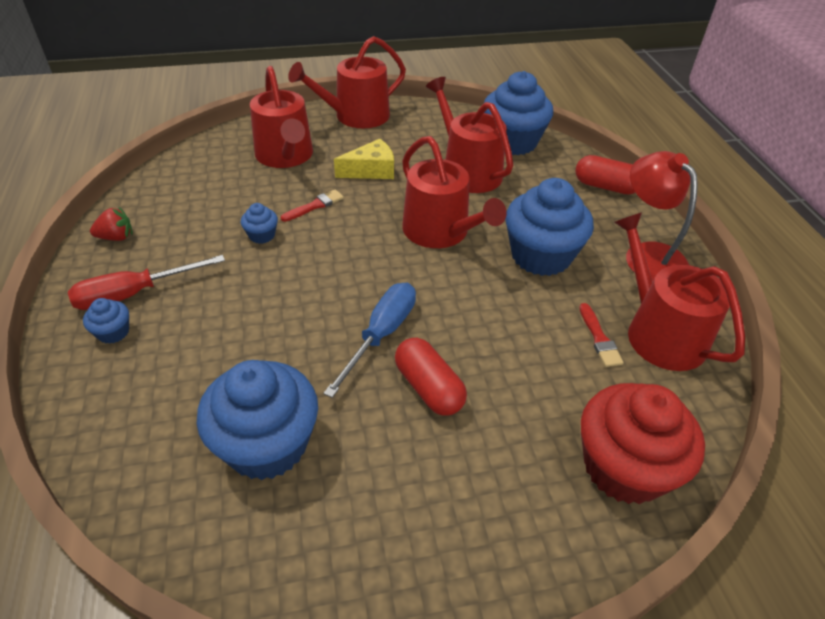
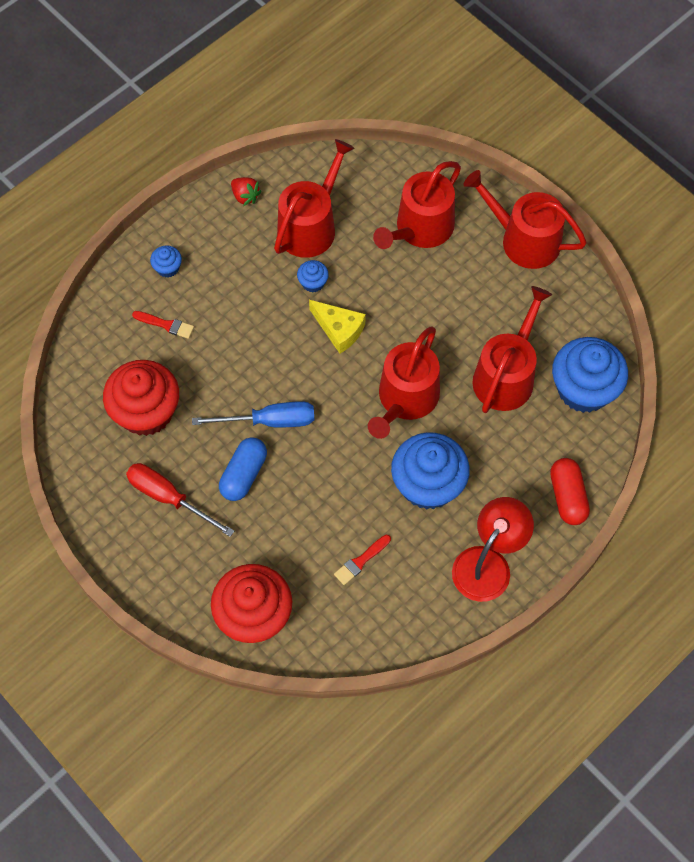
camera: 60 degrees right, 20 degrees up
red screwdriver [68,255,225,310] -> red screwdriver moved to [126,463,234,537]
blue cupcake [197,360,318,480] -> red cupcake [103,360,179,436]
red brush [281,189,344,222] -> red brush moved to [132,311,194,339]
yellow cheese [334,139,394,179] -> yellow cheese moved to [309,300,366,354]
red capsule [395,338,467,416] -> blue capsule [219,437,267,501]
red watering can [614,212,745,371] -> red watering can moved to [274,139,354,258]

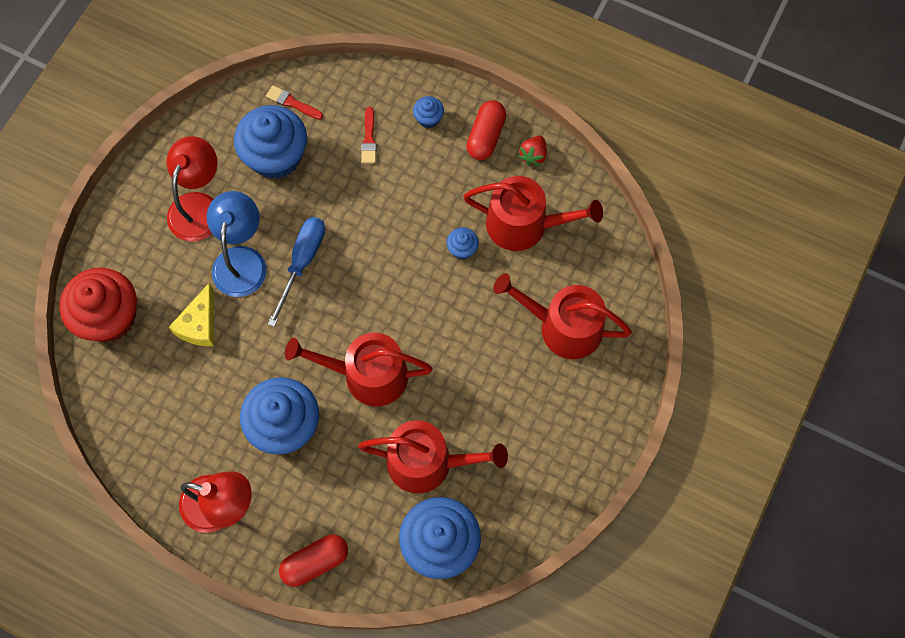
camera: 70 degrees right, 5 degrees up
red cupcake [103,360,179,436] -> blue cupcake [234,105,307,179]
red screwdriver [126,463,234,537] -> red lamp [166,136,217,241]
blue screwdriver [192,401,314,428] -> blue screwdriver turned 135 degrees counterclockwise [268,217,325,327]
blue capsule [219,437,267,501] -> blue lamp [207,191,266,297]
yellow cheese [309,300,366,354] -> yellow cheese moved to [169,282,214,346]
red brush [334,535,391,585] -> red brush moved to [266,85,323,120]
red watering can [464,170,587,269] -> none
none -> red capsule [466,100,506,160]

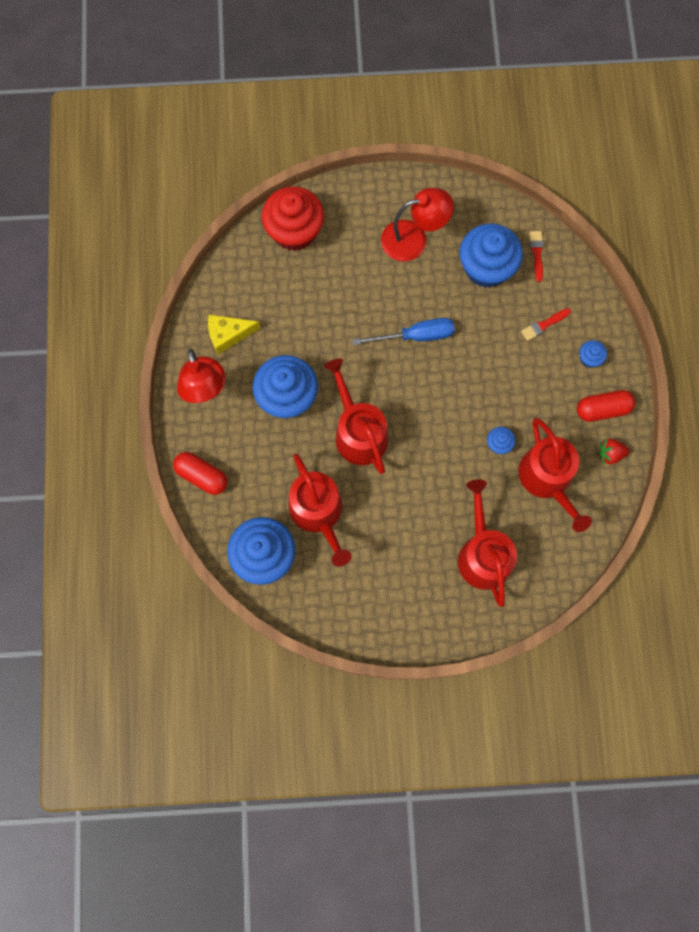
camera: 60 degrees right, 5 degrees up
yellow cheese [169,282,214,346] -> yellow cheese moved to [208,315,260,354]
blue lamp [207,191,266,297] -> none

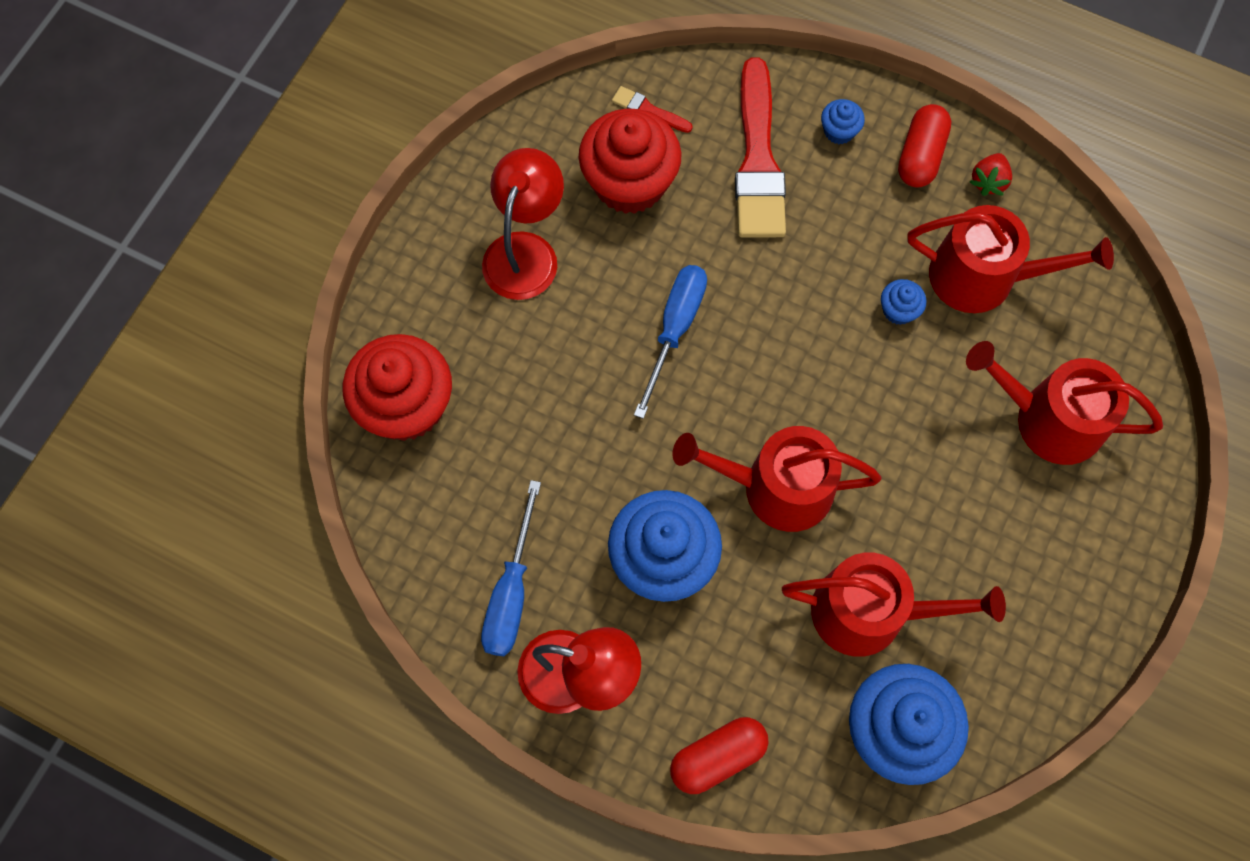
camera: 60 degrees left, 5 degrees down
yellow cheese [208,315,260,354] -> blue screwdriver [481,480,541,656]
blue cupcake [459,224,523,288] -> red cupcake [579,109,681,214]
red brush [521,308,571,341] -> red brush [735,57,786,237], size x2.33

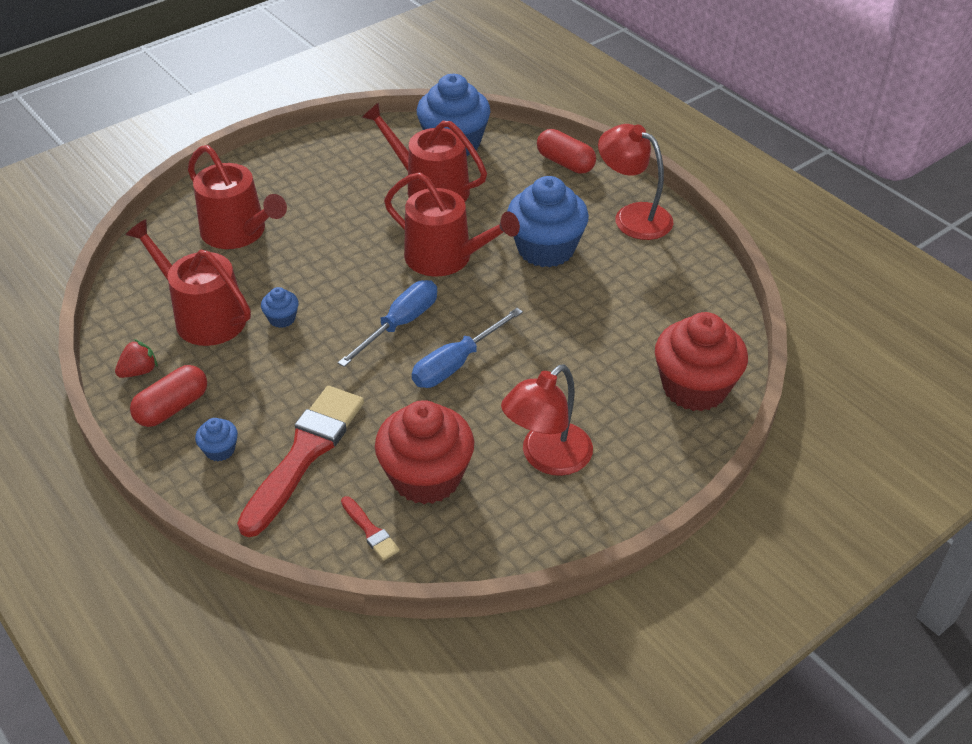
camera: 155 degrees left, 25 degrees down
blue screwdriver [481,480,541,656] -> blue screwdriver moved to [338,280,437,367]
red capsule [670,717,769,794] -> red capsule turned 45 degrees clockwise [537,129,596,174]

